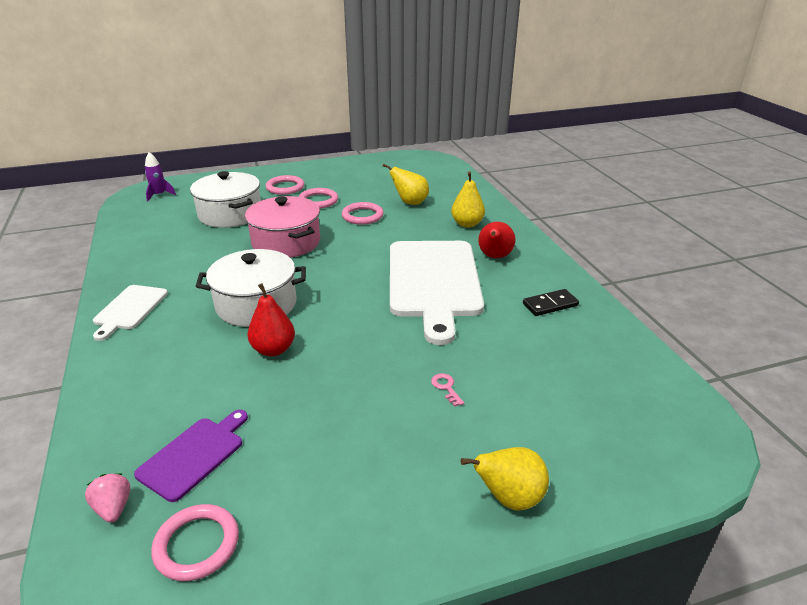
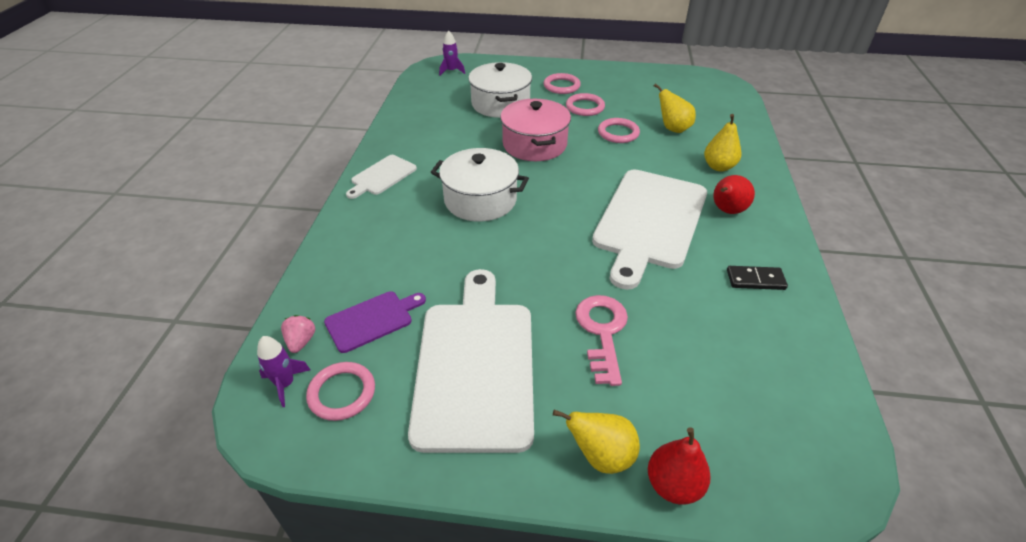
camera: 25 degrees right, 10 degrees up
red pear [248,283,295,356] -> red pear moved to [648,427,711,505]
pink key [431,373,464,407] -> pink key [575,295,628,386], size x2.39
none -> purple rocket [257,336,310,407]
none -> white cutting board [408,269,534,453]

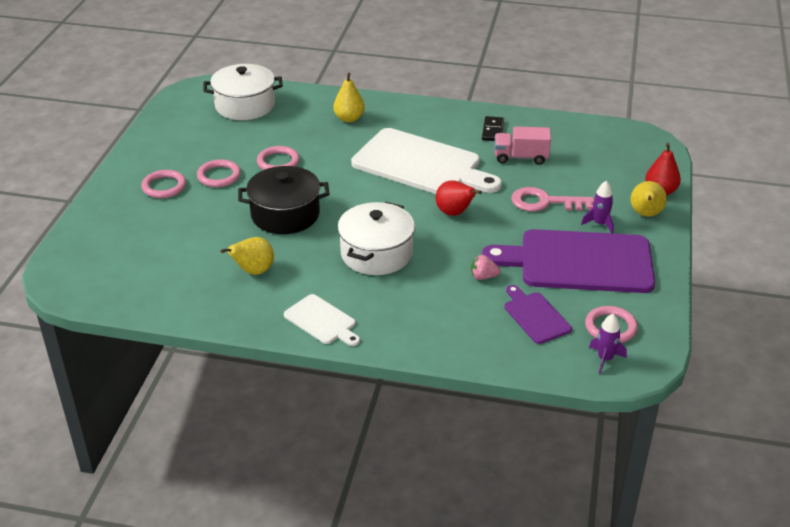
camera: 85 degrees left, 5 degrees down
pink strawberry [281,315,315,353] -> pink strawberry moved to [471,255,500,280]
white cutting board [408,269,534,453] -> purple cutting board [482,229,655,293]
purple rocket [439,31,465,75] -> purple rocket moved to [581,181,614,233]
white pot [468,62,532,118] -> white pot moved to [203,64,283,120]
pink pot [500,99,571,161] -> black pot [238,166,329,234]
yellow pear [654,83,696,133] -> yellow pear moved to [220,237,274,275]
red pear [713,175,755,214] -> red pear moved to [436,180,482,216]
none -> pink truck [495,126,551,165]

